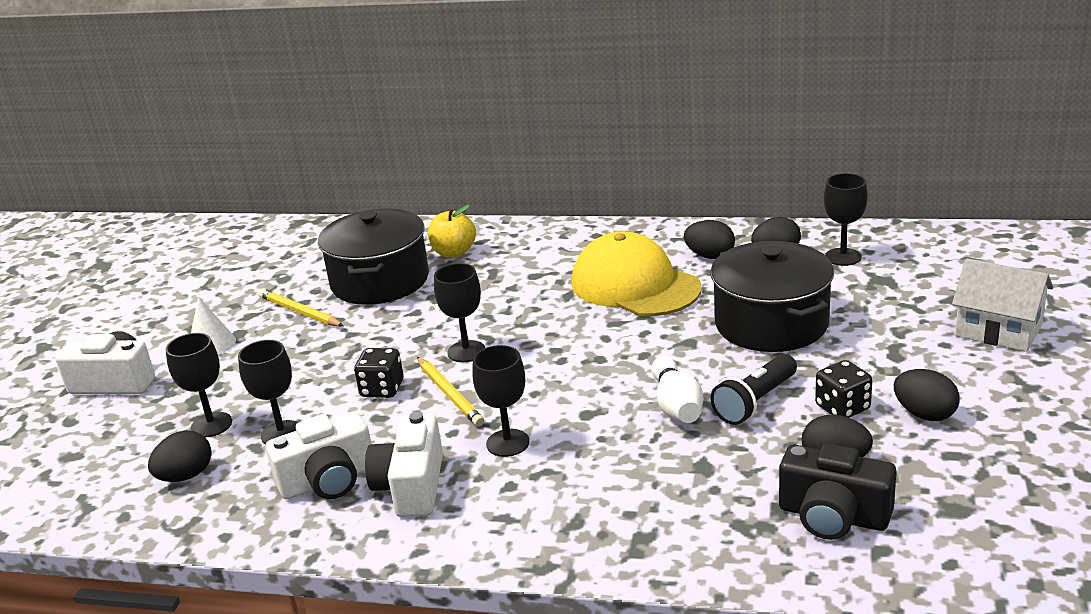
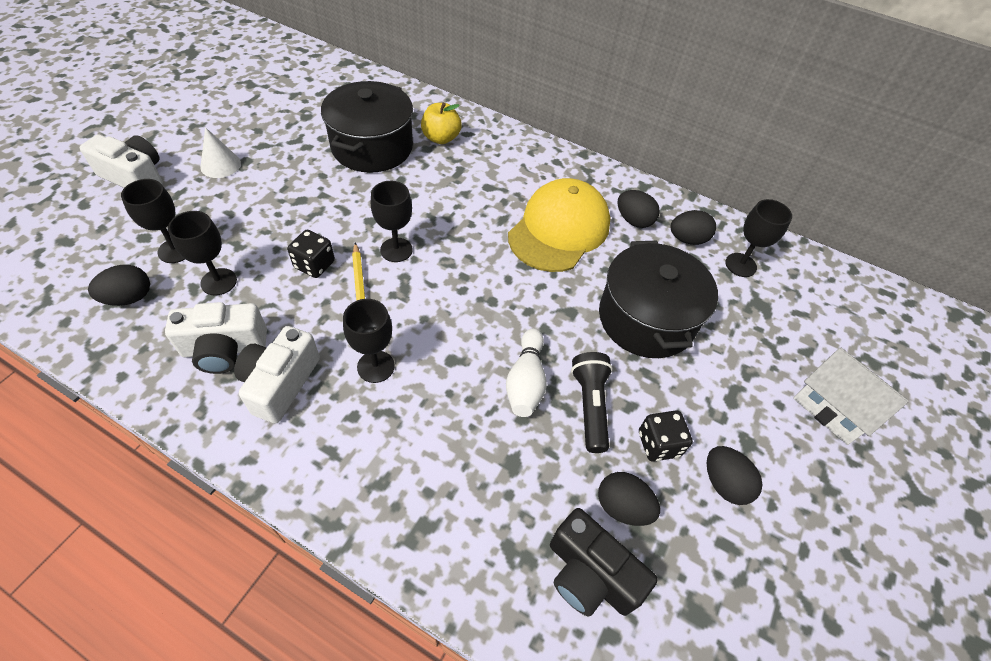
camera: 10 degrees right, 25 degrees up
yellow pencil [258,289,344,327] -> none
yellow cap [571,231,701,316] -> yellow cap turned 60 degrees clockwise [508,178,611,272]
black flashlight [710,354,797,425] -> black flashlight turned 120 degrees clockwise [571,352,613,453]

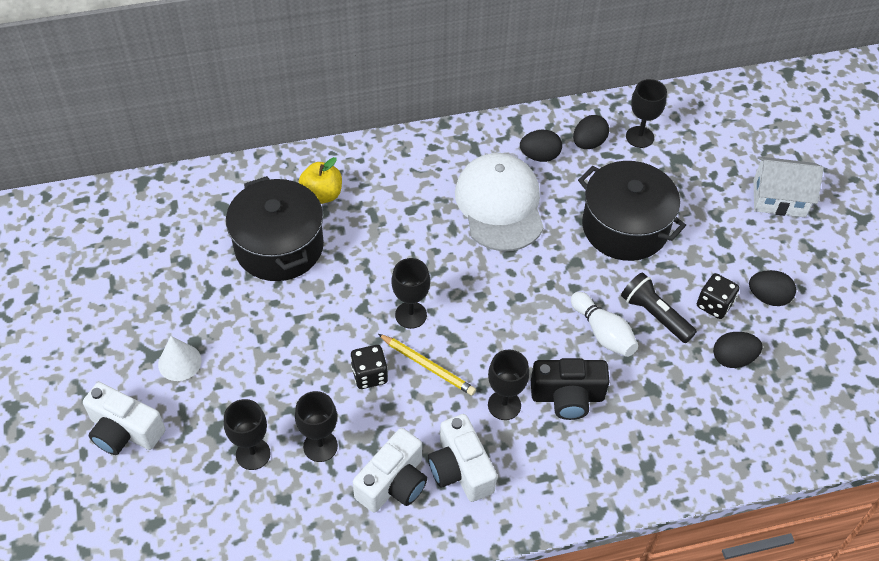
camera: 40 degrees left, 0 degrees up
white camera [80,134,163,188] -> white camera turned 135 degrees counterclockwise [83,382,165,455]
black egg [88,265,150,306] -> none
yellow cap [508,178,611,272] -> white cap [455,153,544,251]
black camera [550,508,658,617] -> black camera moved to [531,358,610,420]

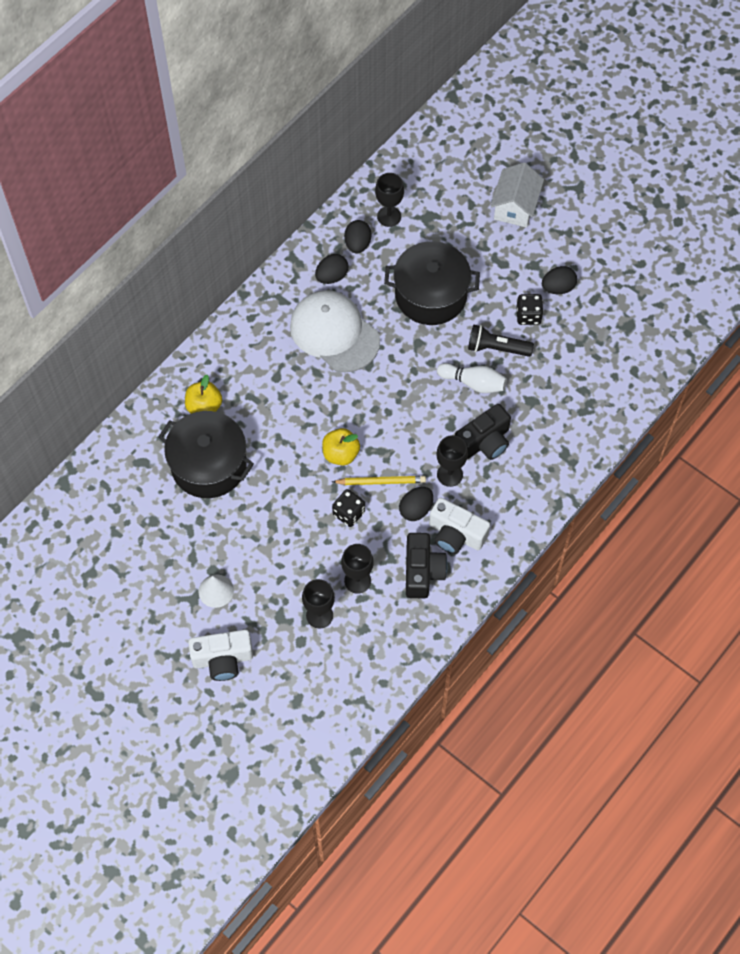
camera: 35 degrees left, 10 degrees up
white camera [353,428,427,513] -> black camera [406,533,448,599]
black goblet [392,258,430,329] -> yellow apple [322,428,360,466]
black egg [713,332,763,368] -> black egg moved to [399,487,433,521]
white house [753,156,824,217] -> white house turned 45 degrees counterclockwise [491,163,544,228]

